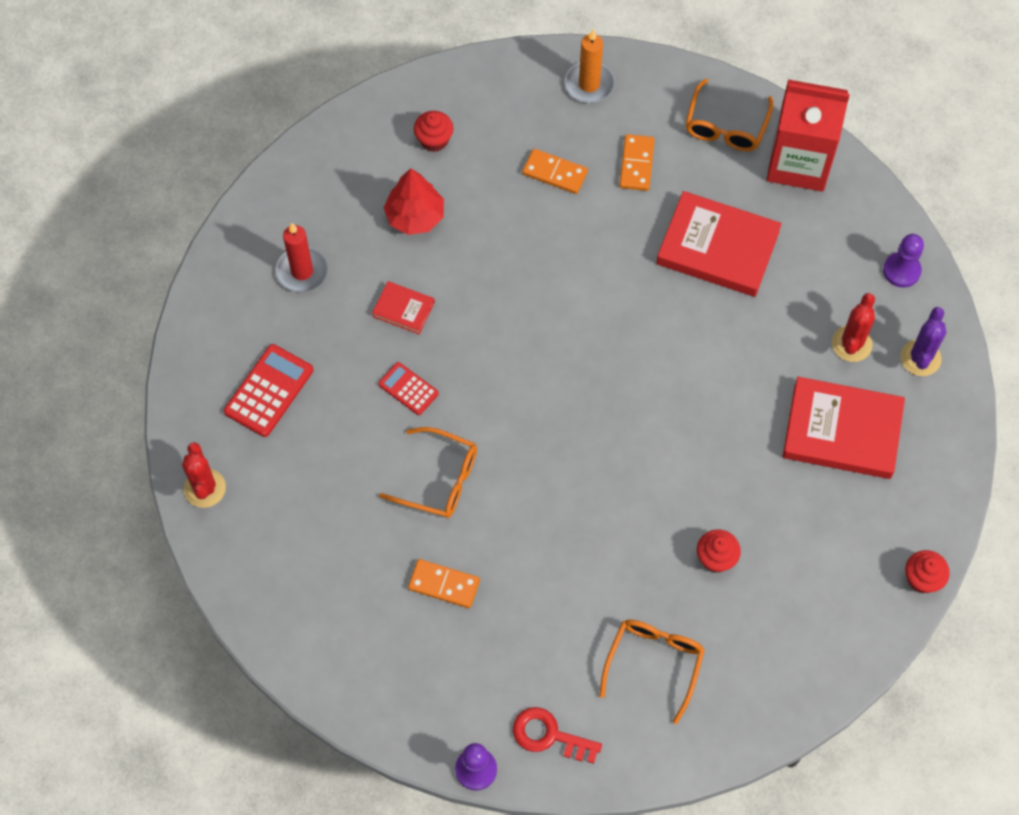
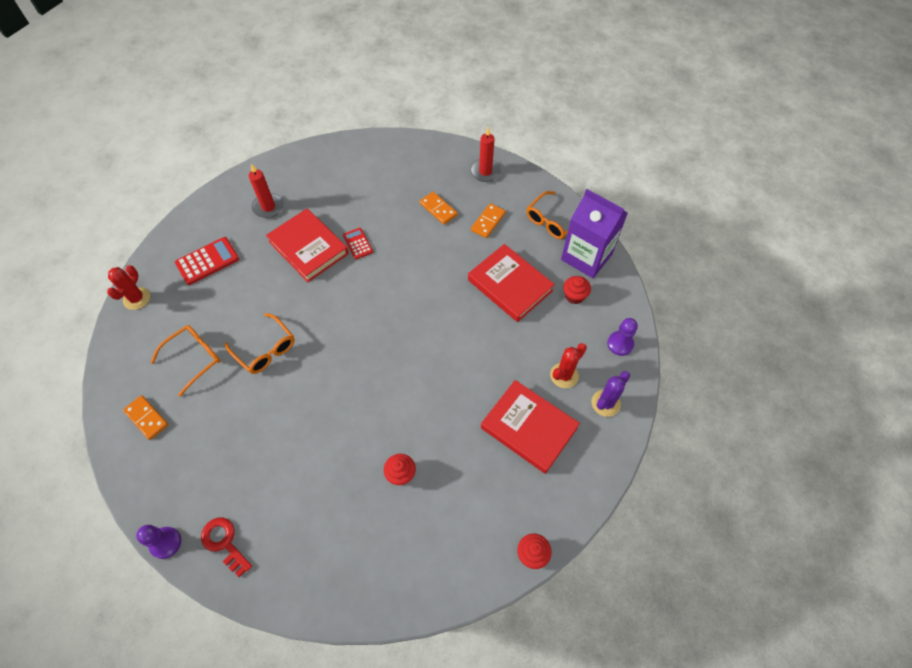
camera: 25 degrees right, 5 degrees down
red book [372,281,435,334] -> red book [266,209,349,282], size x2.06
red calculator [378,362,439,415] -> red calculator moved to [343,228,373,259]
red tree [384,168,444,235] -> none
orange domino [408,559,480,608] -> orange domino moved to [123,395,168,440]
red cupcake [414,111,453,152] -> red cupcake moved to [563,276,591,304]
orange candle [564,29,615,103] -> red candle [470,127,501,182]
orange glasses [599,620,705,724] -> orange glasses moved to [150,325,220,396]
red carton [767,79,850,192] -> purple carton [561,189,628,278]

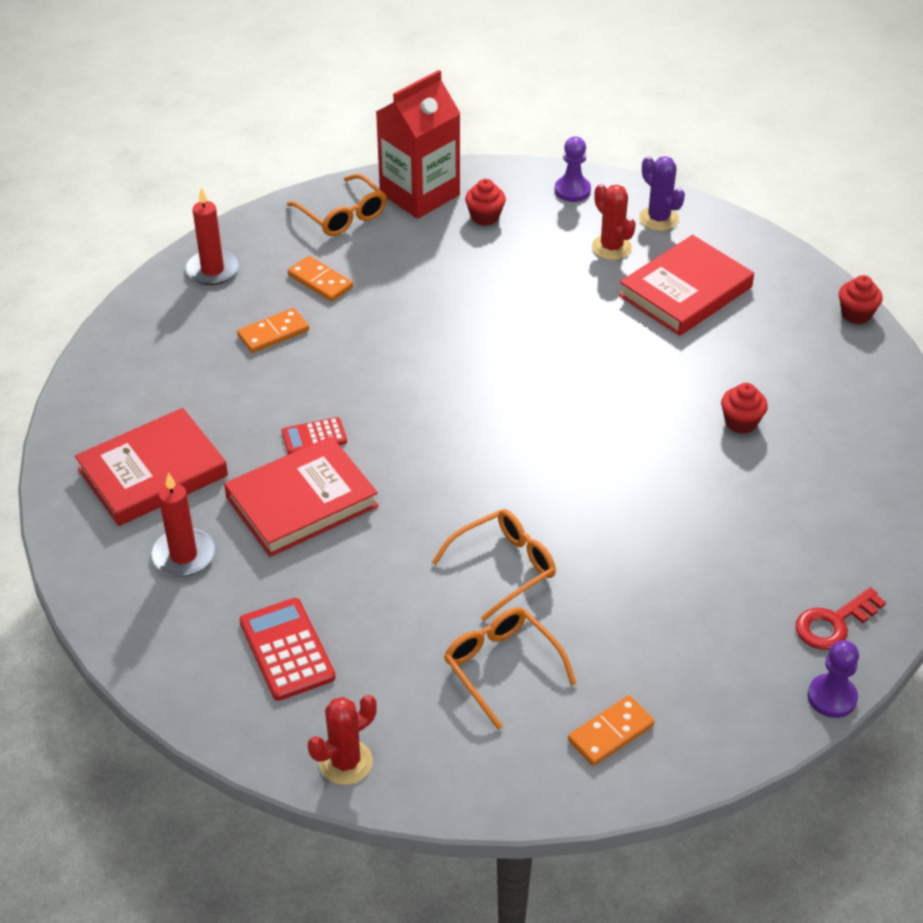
camera: 80 degrees left, 15 degrees down
red cactus [107,265,150,310] -> red cactus turned 60 degrees counterclockwise [308,695,377,785]
red book [468,244,555,322] -> red book moved to [75,408,228,526]
purple carton [561,189,628,278] -> red carton [376,70,461,219]

